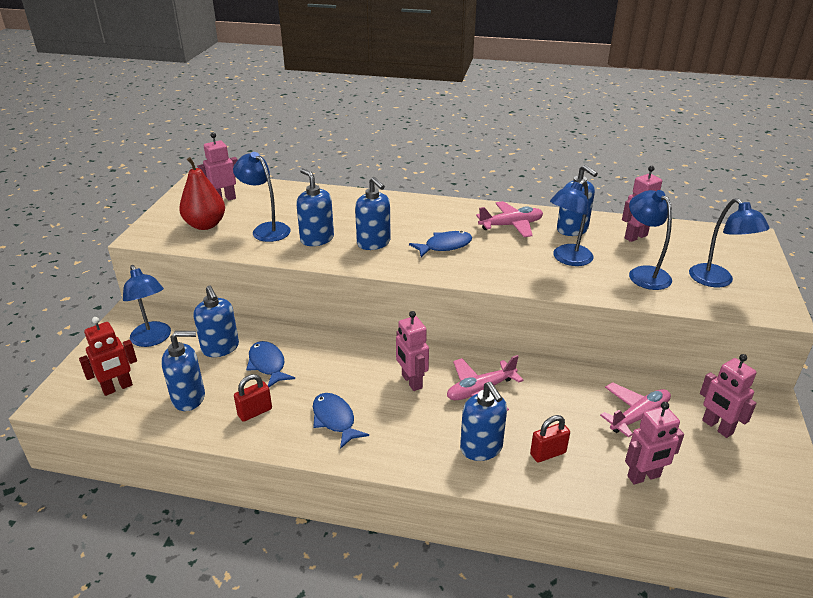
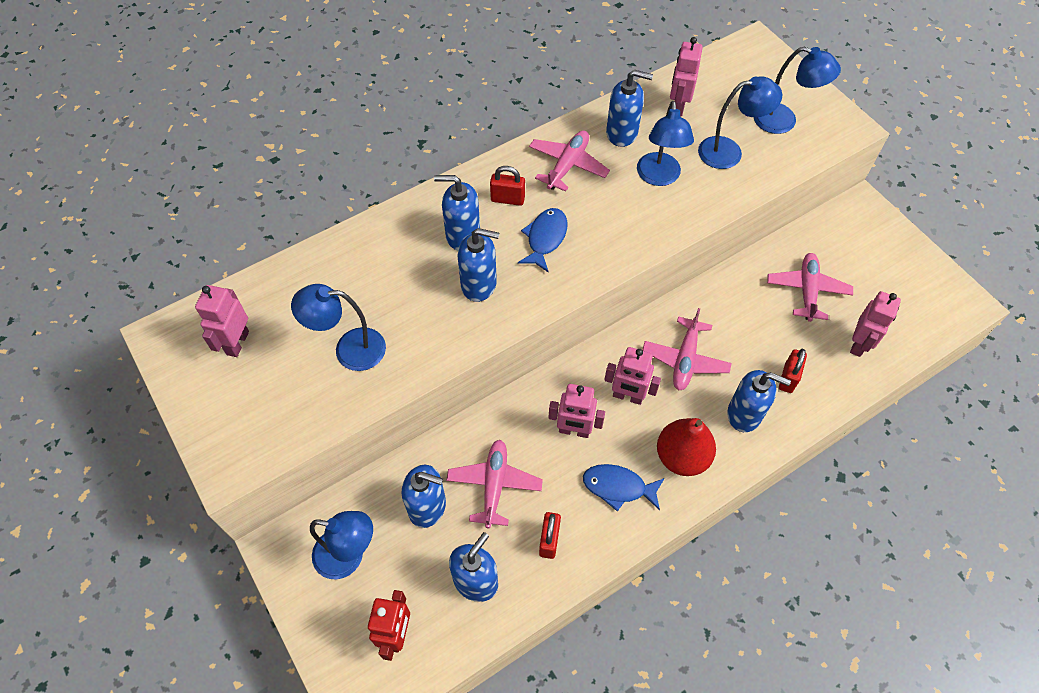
camera: 45 degrees left, 25 degrees up
red pear [179,157,225,230] -> red pear moved to [657,418,716,476]
blue fish [246,341,295,387] -> pink plane [446,440,543,528]
blue soap dispenser [296,168,334,246] -> blue soap dispenser moved to [434,175,480,250]
blue lamp [629,190,672,290] -> blue lamp turned 150 degrees clockwise [698,77,782,169]
pink robot [700,354,757,438] -> pink robot moved to [548,384,605,438]
none -> red padlock [490,166,525,206]

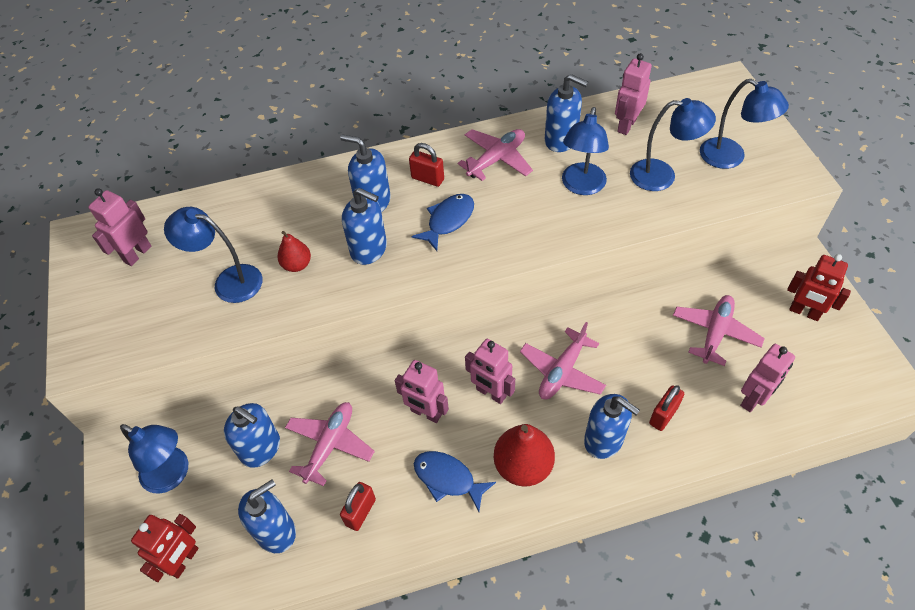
camera: 20 degrees right, 5 degrees down
none -> red pear [277,231,311,272]
none -> red robot [787,254,851,321]

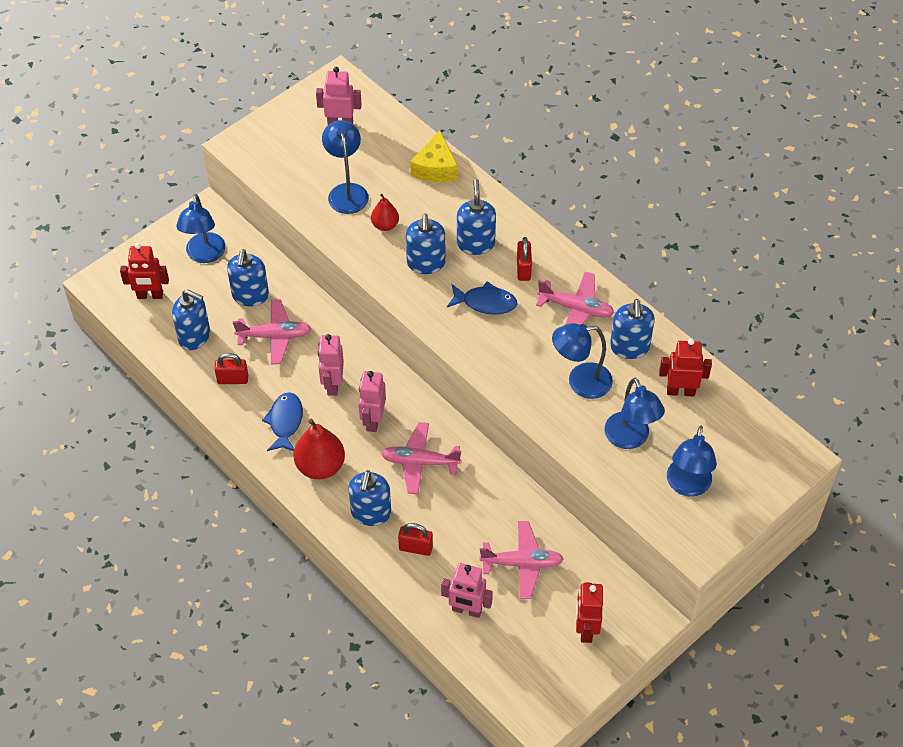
camera: 60 degrees right, 0 degrees up
pink robot [615,53,652,135] -> red robot [659,338,712,396]
none -> yellow cheese [410,130,458,182]

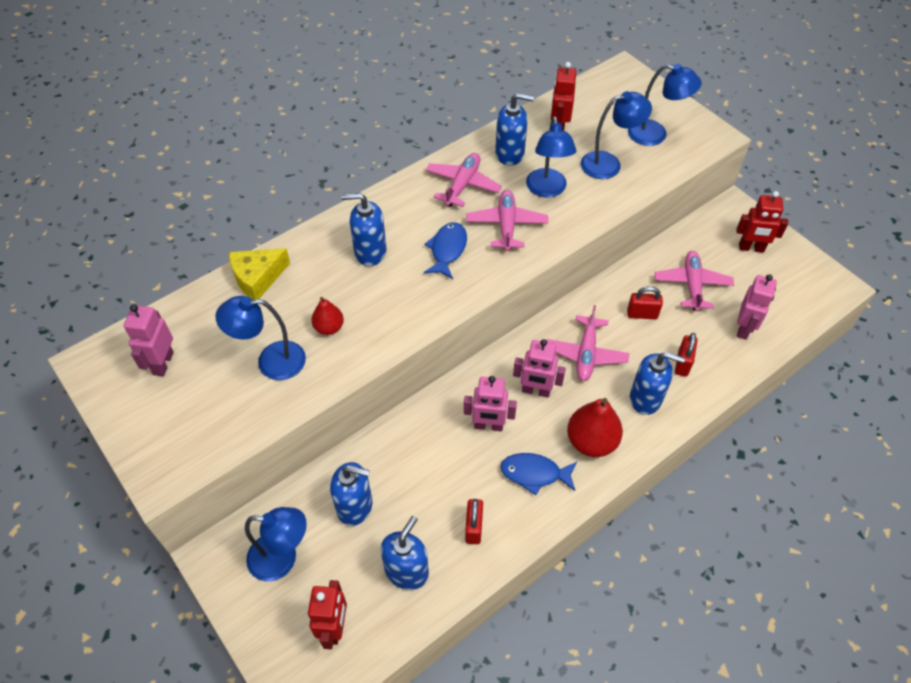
camera: 85 degrees left, 0 degrees up
pink plane [233,299,311,365] -> pink plane moved to [466,190,548,251]
blue soap dispenser [406,214,445,274] -> none
yellow cheese [410,130,458,182] -> yellow cheese turned 135 degrees clockwise [229,248,290,300]
red padlock [517,237,532,281] -> red padlock moved to [627,286,663,319]

